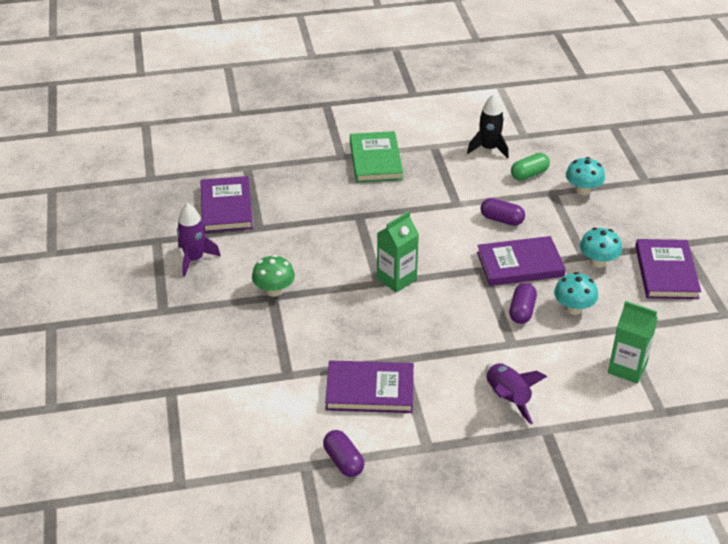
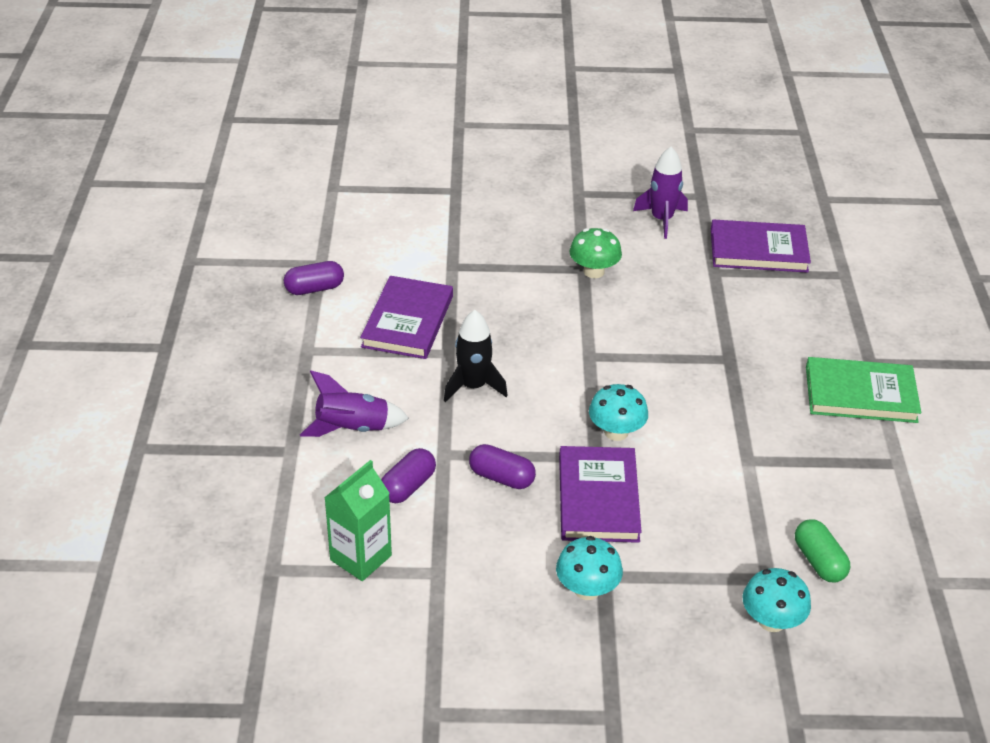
camera: 100 degrees right, 0 degrees up
green carton [377,211,419,293] -> none
black rocket [467,94,509,159] -> black rocket moved to [444,310,508,402]
purple capsule [481,198,525,226] -> purple capsule moved to [381,448,436,503]
turquoise mushroom [554,272,598,315] -> turquoise mushroom moved to [589,384,648,441]
purple book [635,239,701,299] -> none

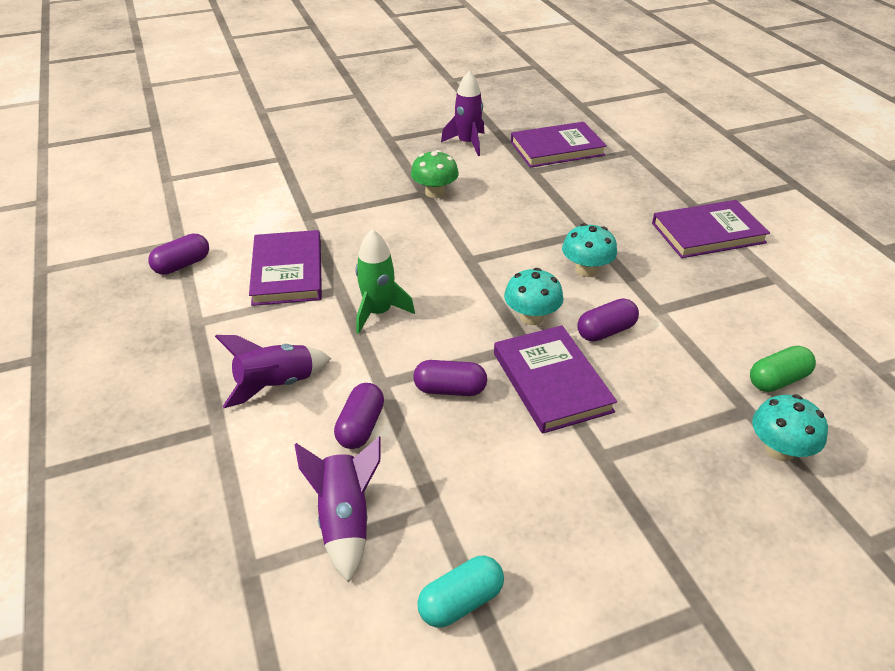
camera: 20 degrees left, 0 degrees up
green carton [324,460,392,581] -> purple rocket [294,437,381,582]
black rocket [444,310,508,402] -> green rocket [355,229,415,334]
turquoise mushroom [556,536,623,600] -> turquoise mushroom moved to [562,223,617,277]
green capsule [795,519,850,583] -> green capsule turned 75 degrees counterclockwise [750,346,816,392]
green book [806,357,921,423] -> purple book [652,200,770,258]
none -> turquoise capsule [417,556,504,628]
none -> purple capsule [577,298,639,342]

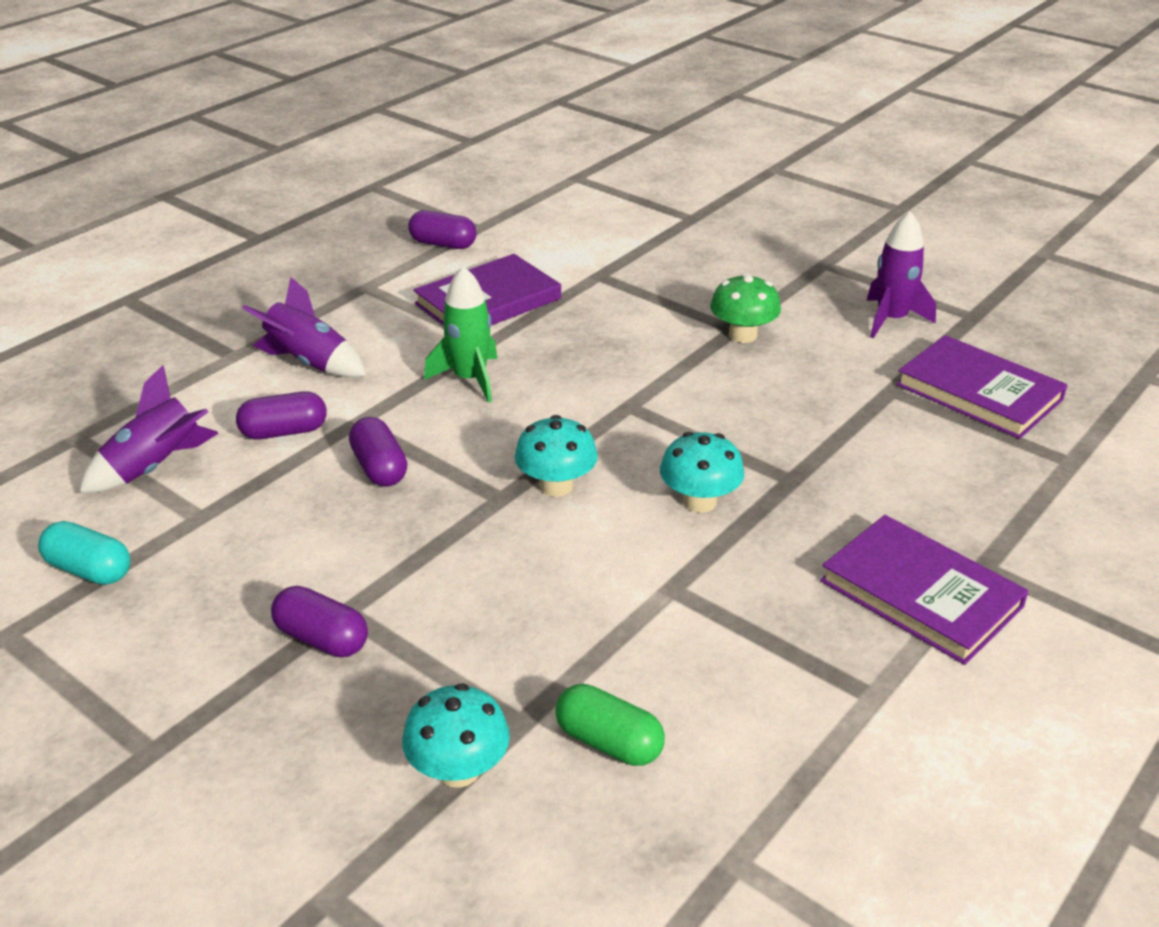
camera: 60 degrees right, 5 degrees down
purple book [494,325,617,434] -> none
purple capsule [577,298,639,342] -> purple capsule moved to [271,586,368,657]

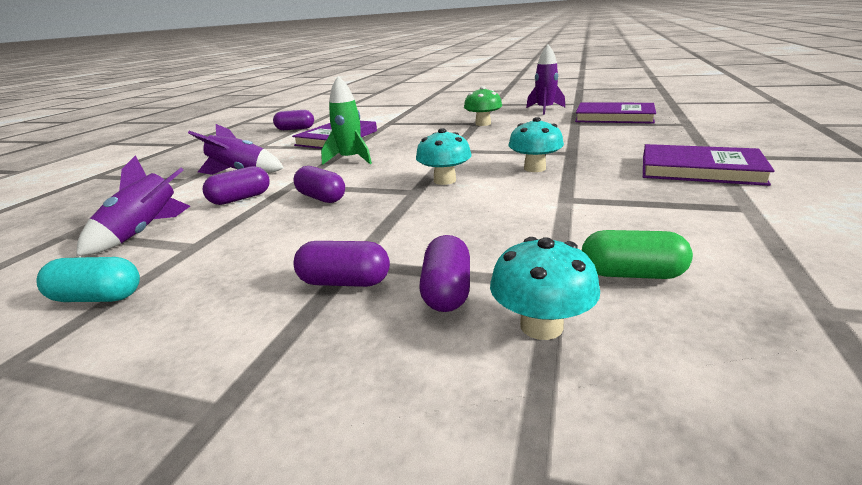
camera: 20 degrees left, 10 degrees down
none -> purple capsule [419,235,470,312]

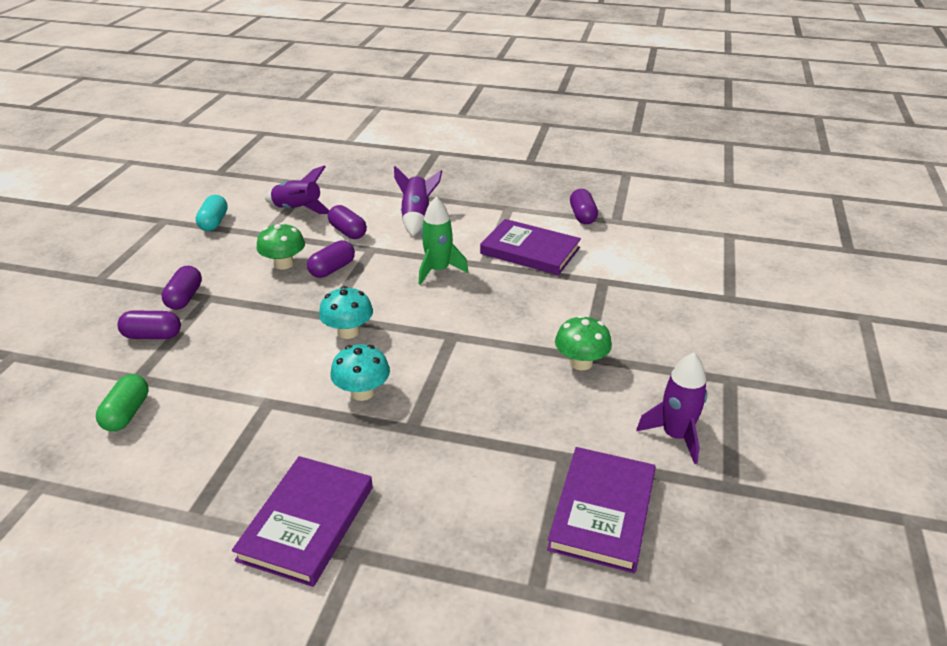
camera: 85 degrees right, 10 degrees up
turquoise mushroom [490,237,600,340] -> none
none -> green mushroom [256,222,305,270]

